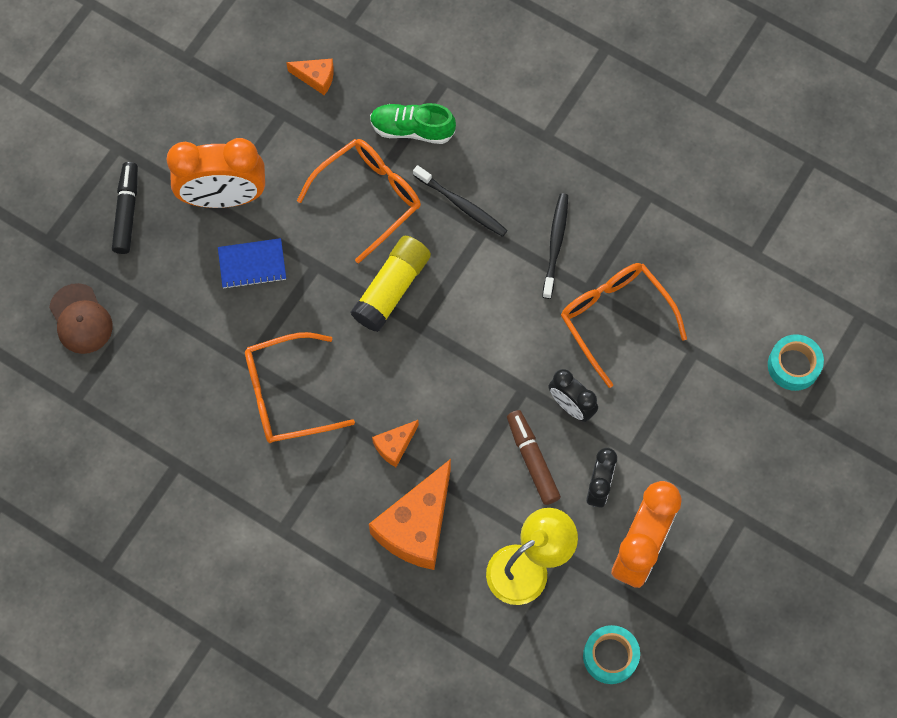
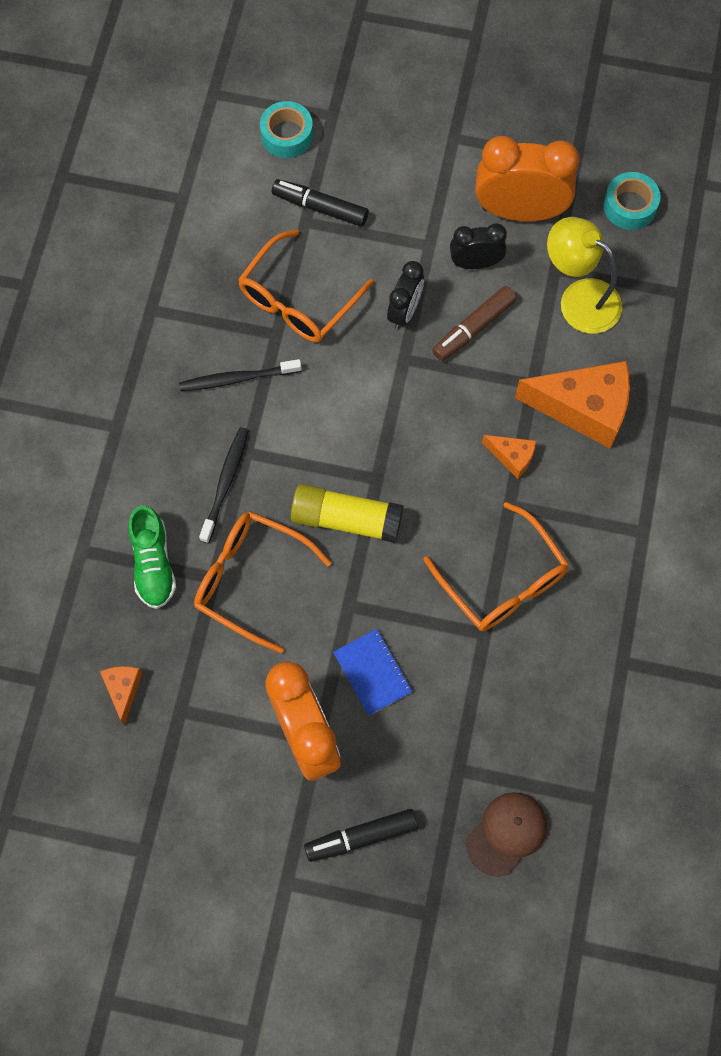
camera: 110 degrees left, 0 degrees up
none -> black marker [272,179,369,227]

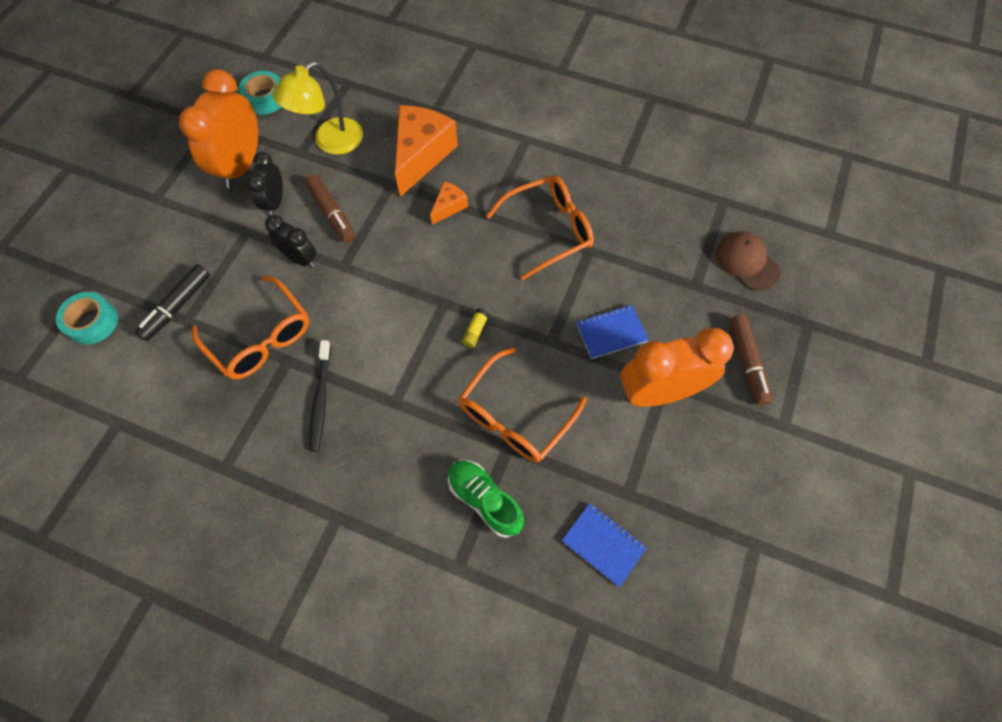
camera: 80 degrees left, 5 degrees down
orange cheese [100,666,142,726] -> blue notebook [562,503,647,587]
green shoe [128,506,176,609] -> green shoe turned 135 degrees counterclockwise [448,460,524,538]
black toothbrush [199,427,249,543] -> none
yellow glue stick [291,484,403,543] -> yellow glue stick [461,308,489,348], size x0.43
black marker [304,809,418,862] -> brown marker [729,314,772,405]

